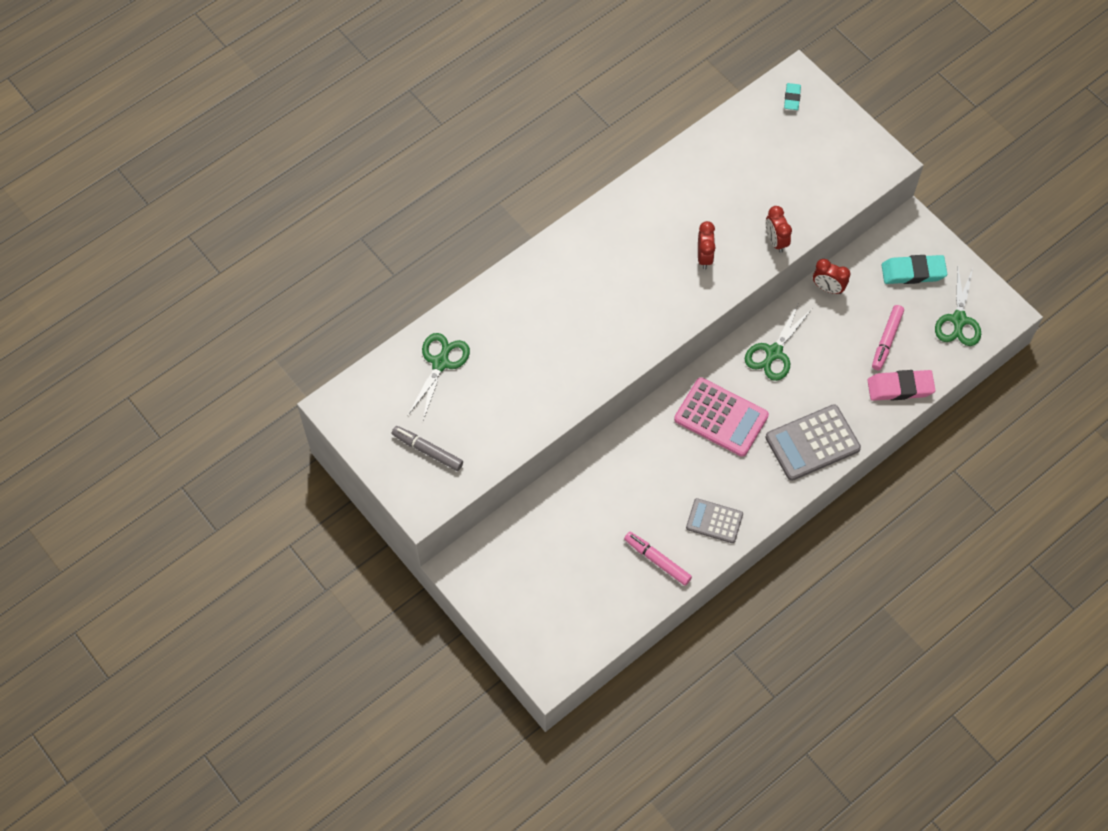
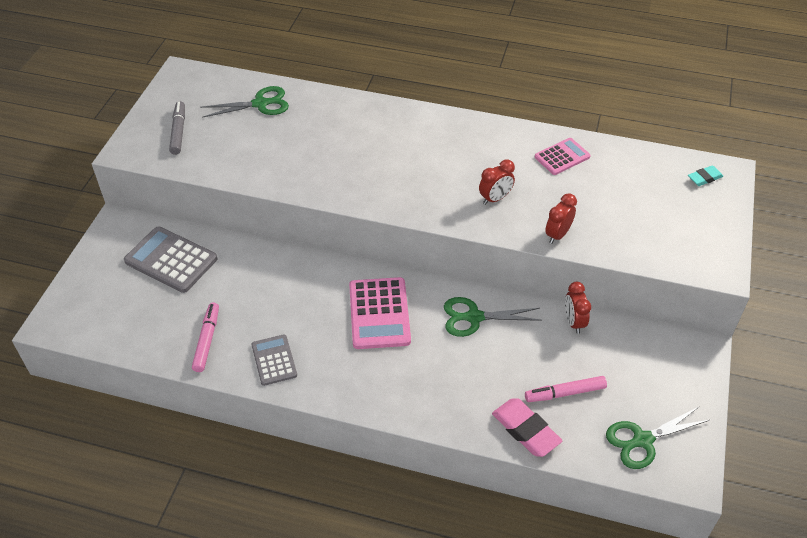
camera: 55 degrees right, 15 degrees down
grey calculator [766,404,861,481] -> grey calculator moved to [124,227,217,293]
turquoise eraser [882,255,947,284] -> none
none -> pink calculator [535,138,591,175]

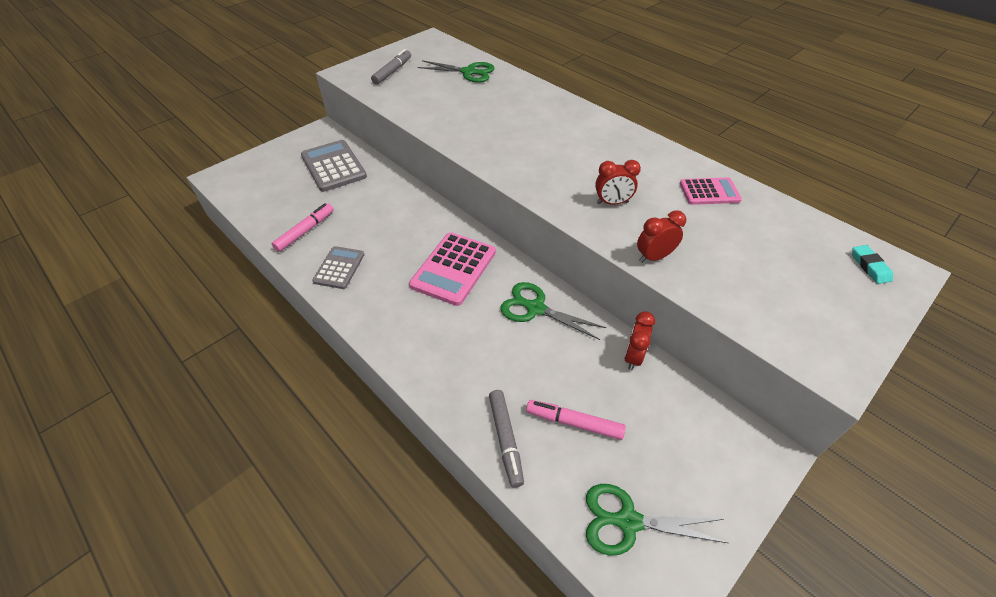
camera: 30 degrees right, 0 degrees up
pink eraser [492,398,562,457] -> grey marker [489,390,524,488]
turquoise eraser [688,165,723,186] -> turquoise eraser turned 75 degrees clockwise [852,245,893,284]

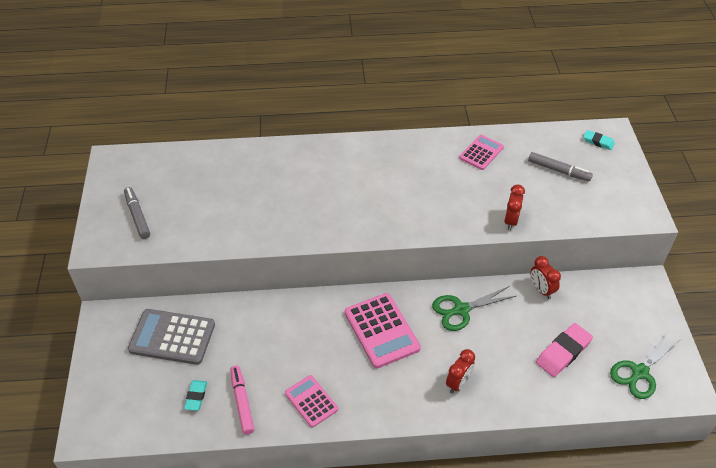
camera: 50 degrees left, 0 degrees up
grey calculator [312,246,364,289] -> pink calculator [285,375,338,428]
green scissors [418,60,495,83] -> none
grey marker [489,390,524,488] -> grey marker moved to [528,152,593,182]
pink marker [526,400,626,440] -> pink eraser [536,323,593,377]
red clock [595,160,641,205] -> red clock moved to [446,349,475,394]
none -> turquoise eraser [184,380,207,411]

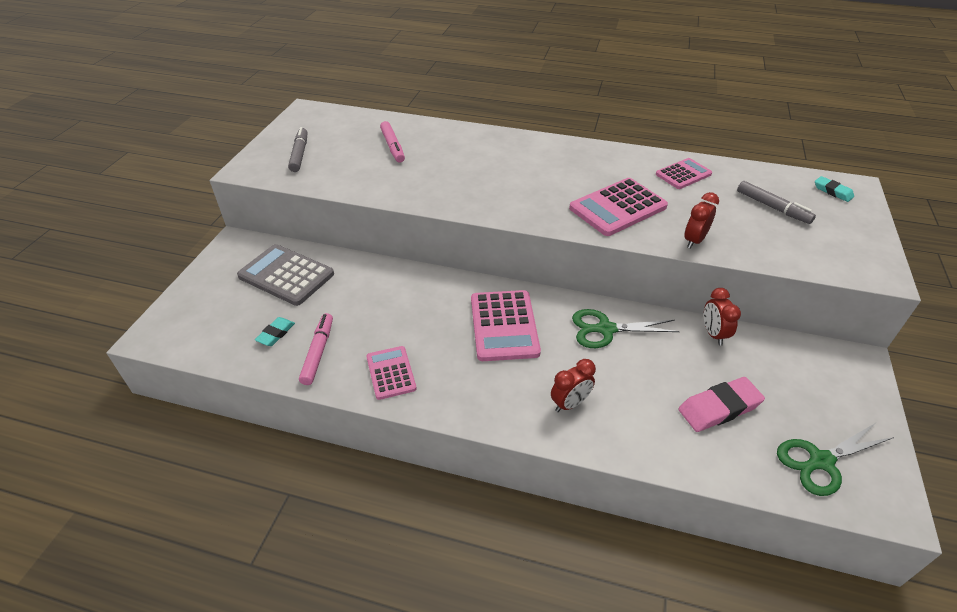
camera: 20 degrees right, 5 degrees down
none -> pink marker [380,121,405,163]
none -> pink calculator [569,178,668,236]

